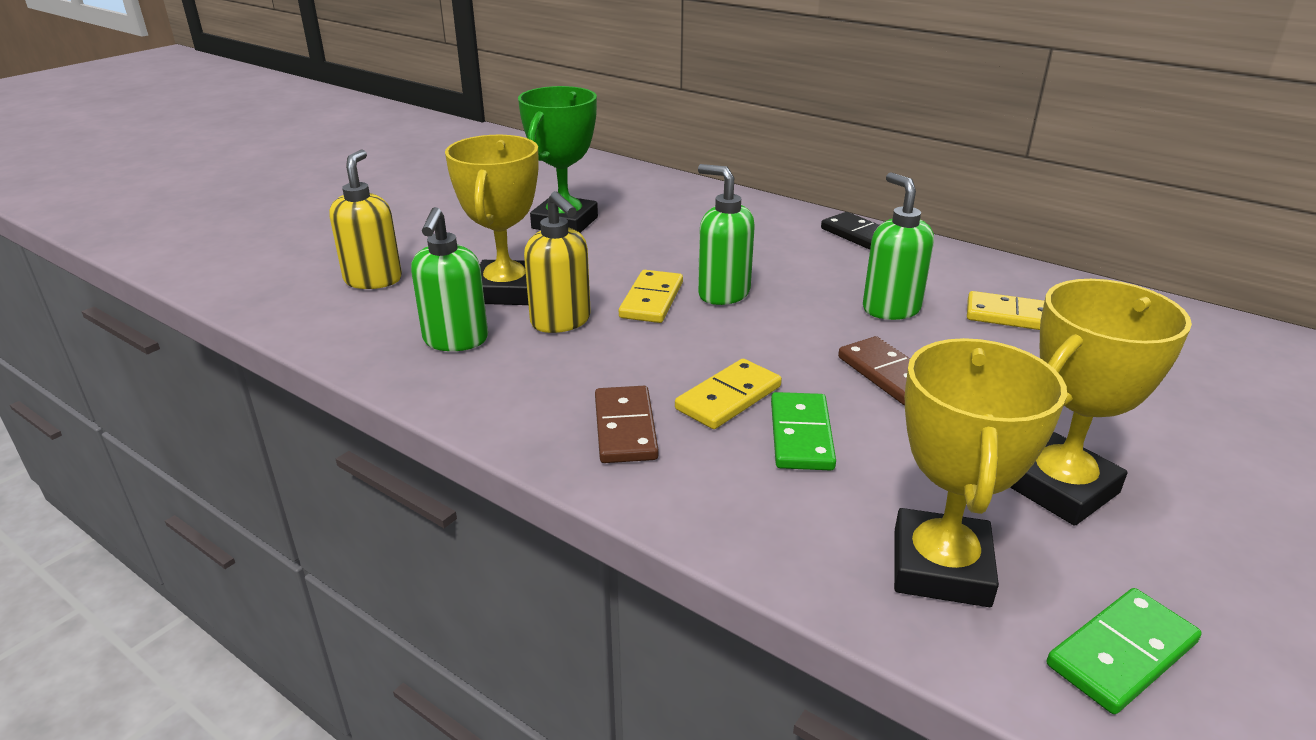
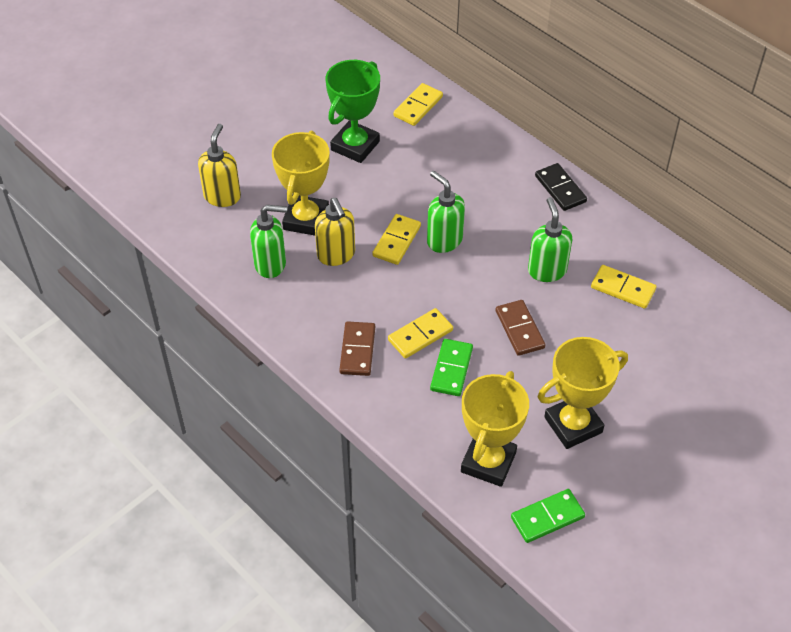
camera: 10 degrees right, 20 degrees up
green soap dispenser [411,207,488,351] -> green soap dispenser turned 105 degrees counterclockwise [250,205,287,278]
none -> yellow domino [393,83,443,126]

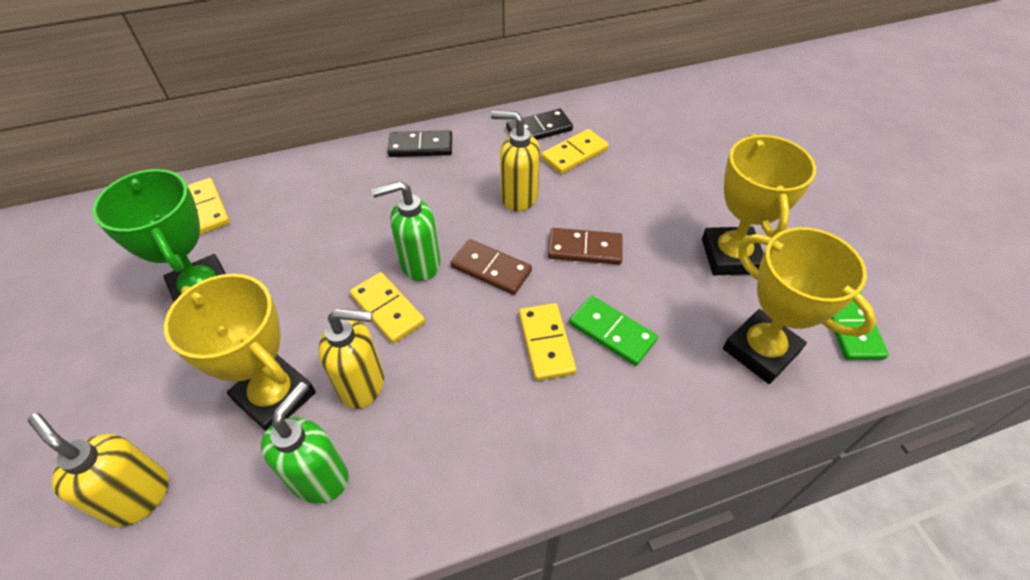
camera: 65 degrees left, 0 degrees up
brown domino [339,321,375,376] -> brown domino moved to [450,239,532,295]
green soap dispenser [528,197,572,282] -> yellow soap dispenser [491,111,540,212]
none -> black domino [506,109,573,140]

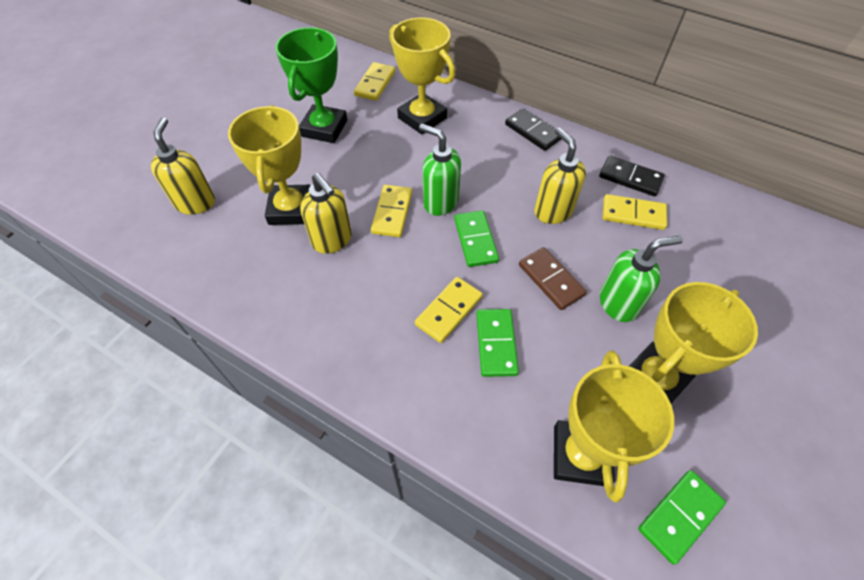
camera: 50 degrees right, 5 degrees up
green soap dispenser [261,382,349,503] -> green soap dispenser moved to [600,236,683,322]
brown domino [450,239,532,295] -> green domino [454,211,499,267]
none -> yellow trophy [389,18,455,135]

